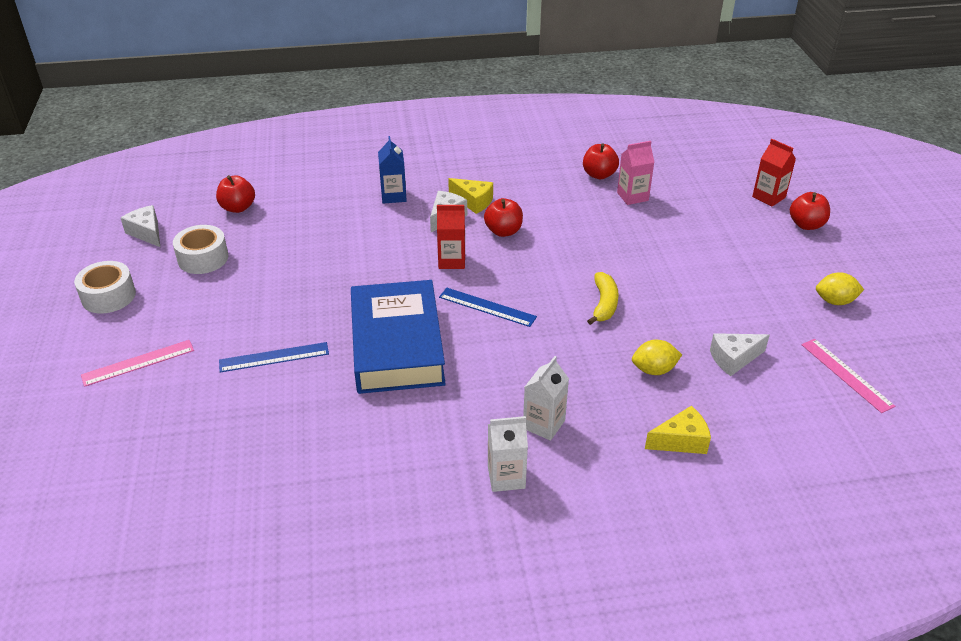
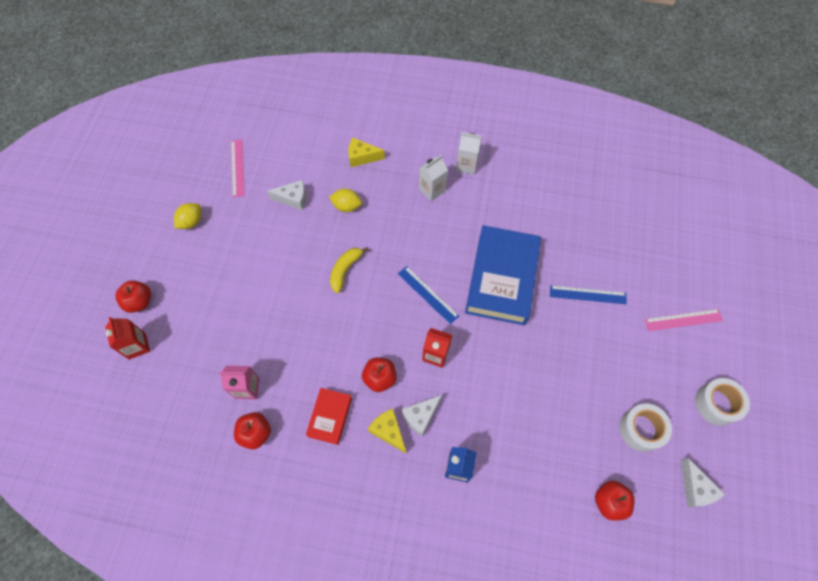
camera: 160 degrees left, 25 degrees up
yellow lemon [816,272,864,305] -> yellow lemon turned 75 degrees counterclockwise [174,203,201,229]
none -> red book [306,388,352,445]

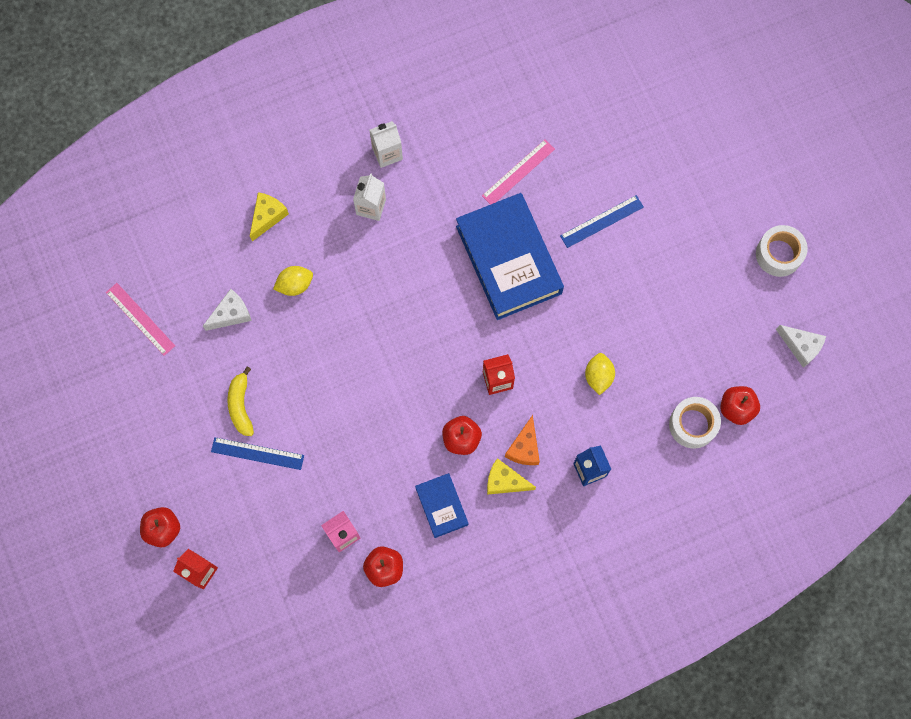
camera: 35 degrees left, 10 degrees up
yellow lemon [174,203,201,229] -> yellow lemon moved to [585,353,615,395]
red book [306,388,352,445] -> blue book [415,473,468,538]
yellow banana [330,247,369,293] -> yellow banana moved to [227,367,254,436]
yellow cheese [348,138,385,167] -> yellow cheese turned 150 degrees clockwise [250,192,289,241]
blue ruler [398,266,459,324] -> blue ruler moved to [211,437,304,470]
white cheese [401,395,442,436] -> orange cheese [505,415,540,465]
white tape [620,403,672,452] -> white tape moved to [669,397,721,449]
pink ruler [645,309,723,331] -> pink ruler moved to [482,139,555,205]

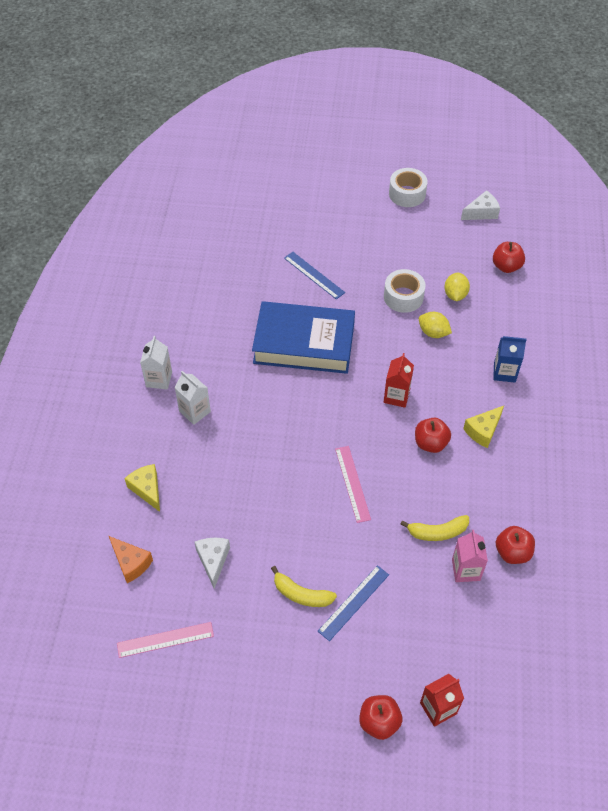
camera: 60 degrees left, 20 degrees down
yellow lemon [273,266,313,296] -> yellow lemon moved to [444,273,470,301]
blue book [415,473,468,538] -> none
pink ruler [482,139,555,205] -> pink ruler moved to [335,446,371,523]
orange cheese [505,415,540,465] -> orange cheese moved to [109,536,153,583]
blue ruler [560,195,644,248] -> blue ruler turned 45 degrees counterclockwise [284,252,345,300]
white tape [669,397,721,449] -> white tape moved to [384,269,426,313]
none -> yellow banana [400,515,469,541]

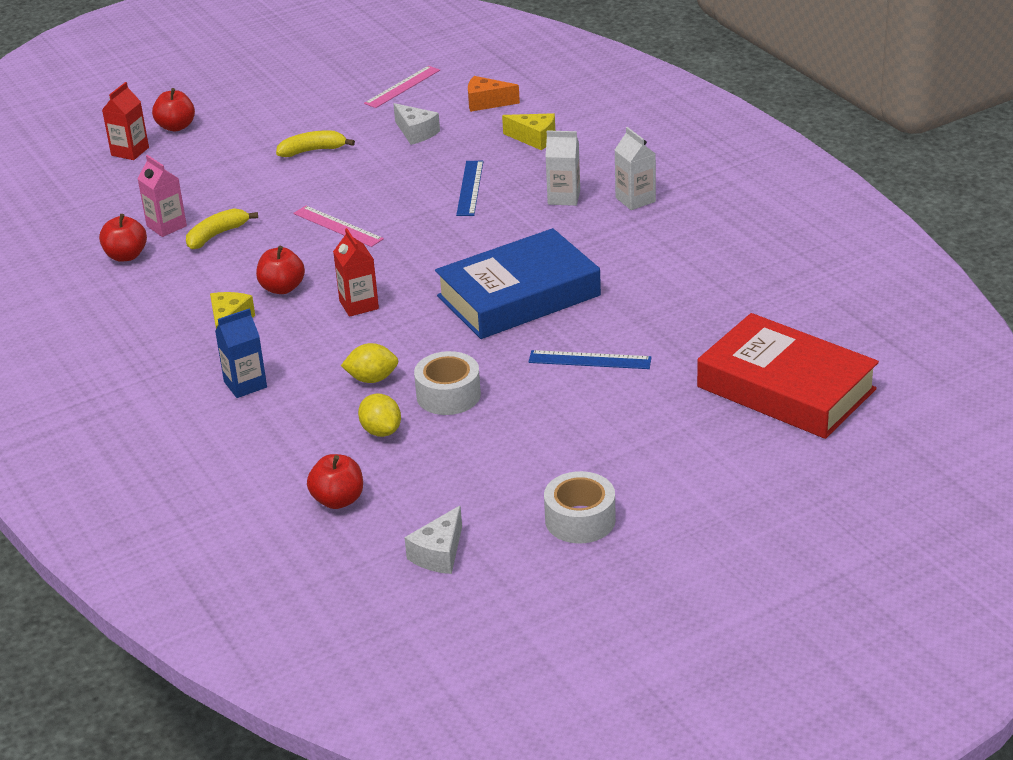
camera: 145 degrees right, 20 degrees down
blue ruler [318,565,389,641] -> blue ruler moved to [456,161,483,216]
none -> red book [697,313,879,439]

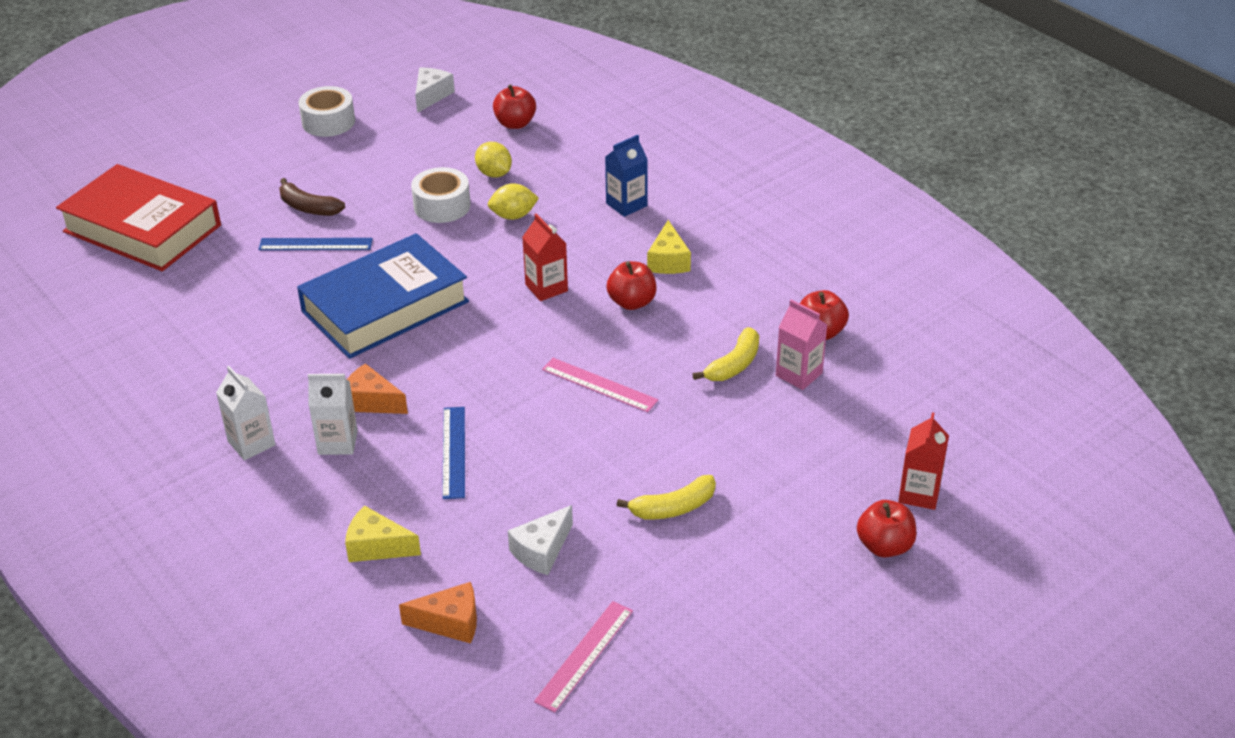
camera: 170 degrees right, 5 degrees up
white cheese [394,103,440,145] -> white cheese turned 90 degrees counterclockwise [508,505,573,575]
none -> brown banana [279,178,345,216]
none -> orange cheese [346,363,408,414]

